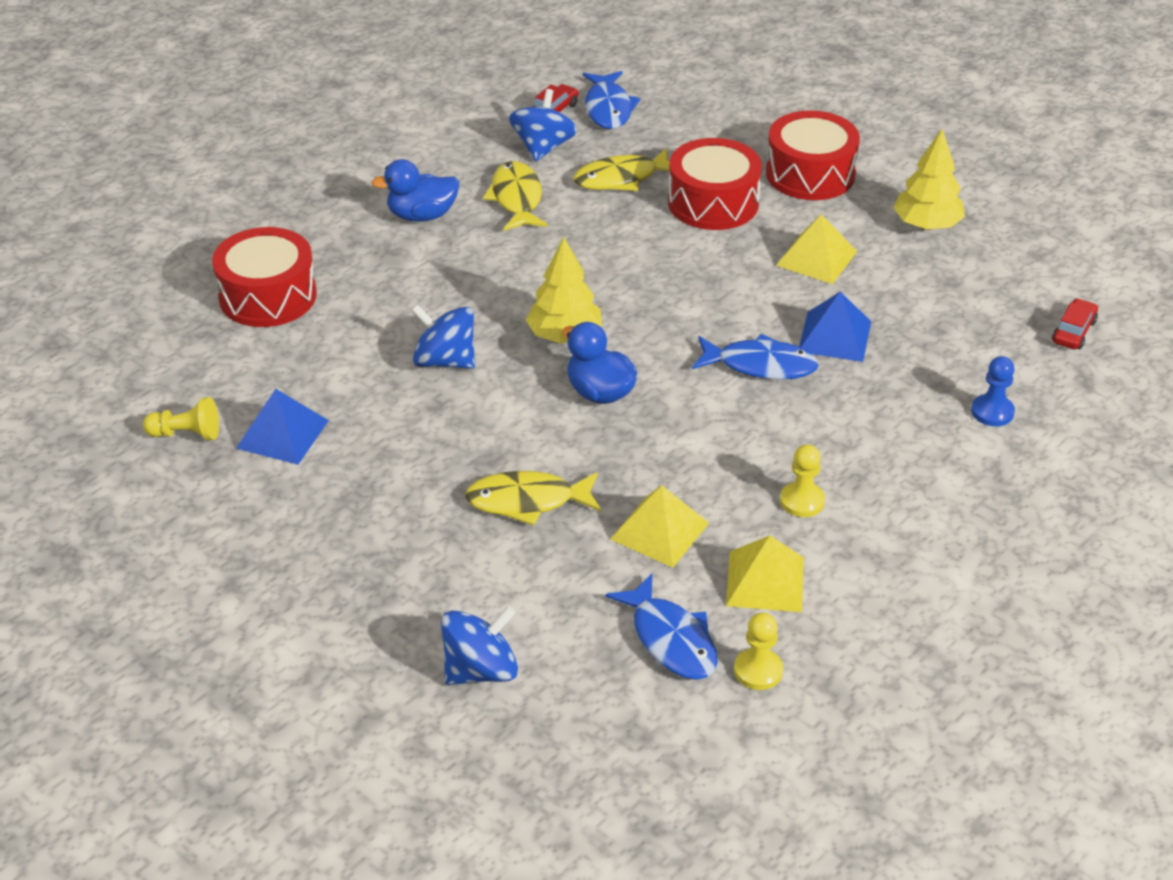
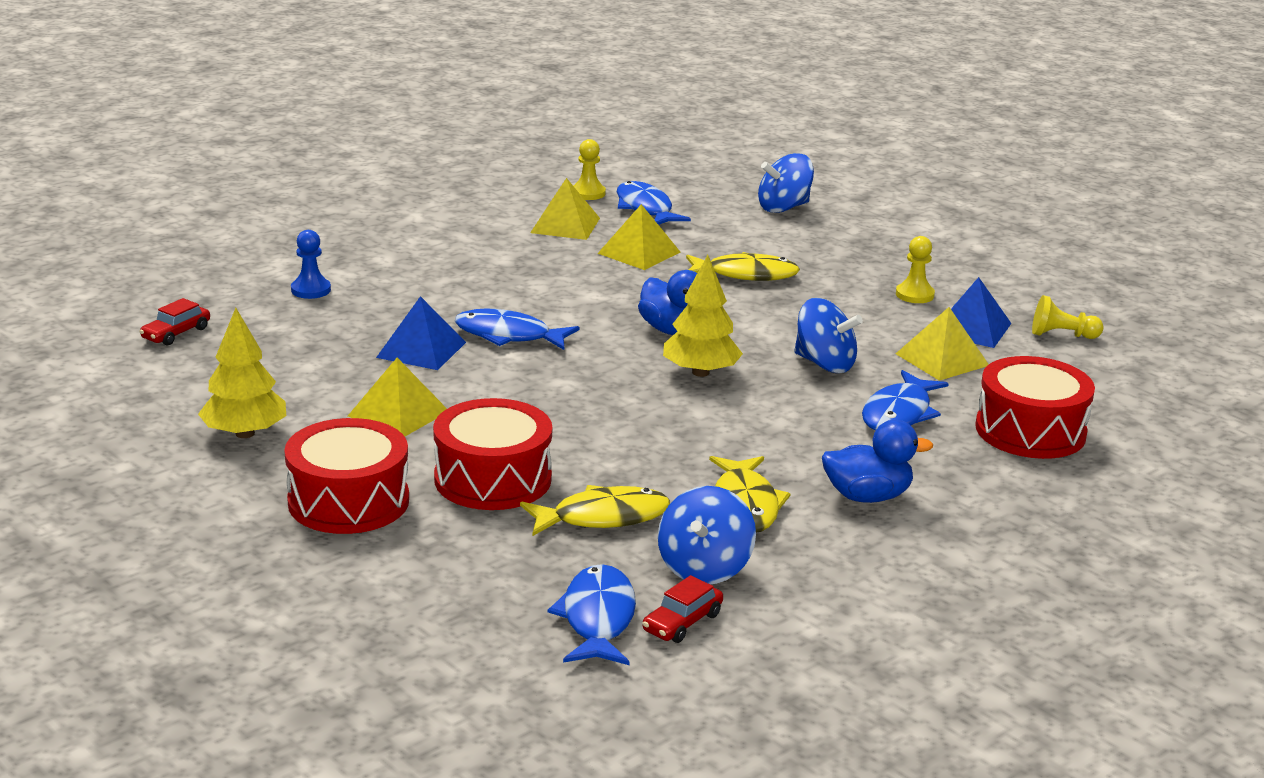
camera: 175 degrees left, 15 degrees down
yellow pawn [780,444,825,517] -> yellow pawn moved to [896,236,935,303]
none -> blue fish [862,370,949,430]
none -> yellow pyramid [896,307,989,381]

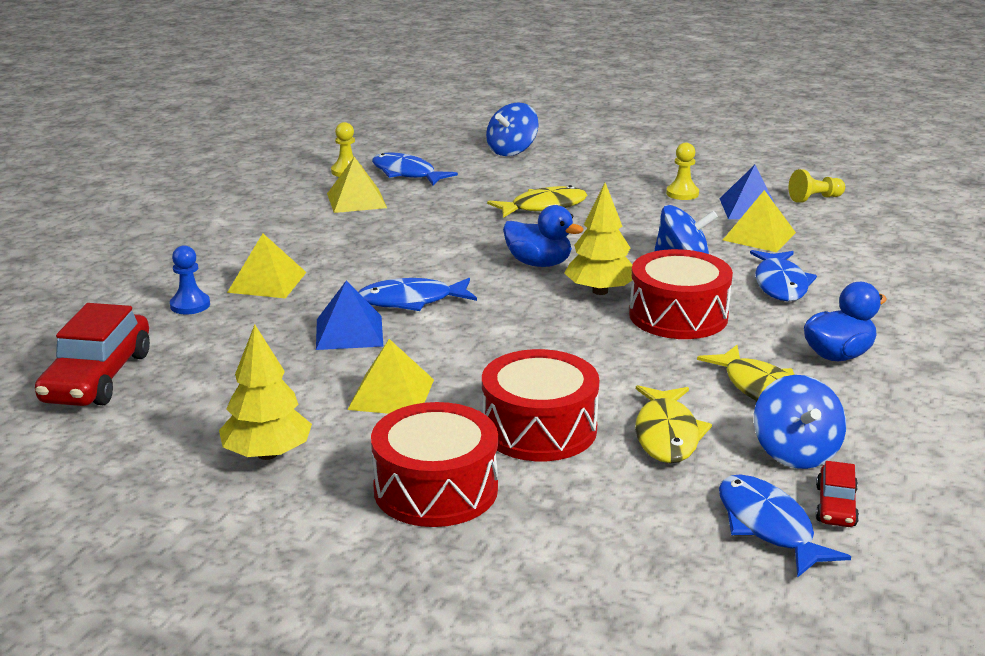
camera: 25 degrees left, 0 degrees up
red car [139,298,210,345] -> red car [35,303,150,406], size x2.00
yellow fish [520,485,670,536] -> yellow fish turned 135 degrees clockwise [635,385,712,463]
yellow pyramid [597,204,681,270] -> yellow pyramid moved to [227,234,307,298]
red drum [975,356,1095,459] -> red drum moved to [629,249,733,339]

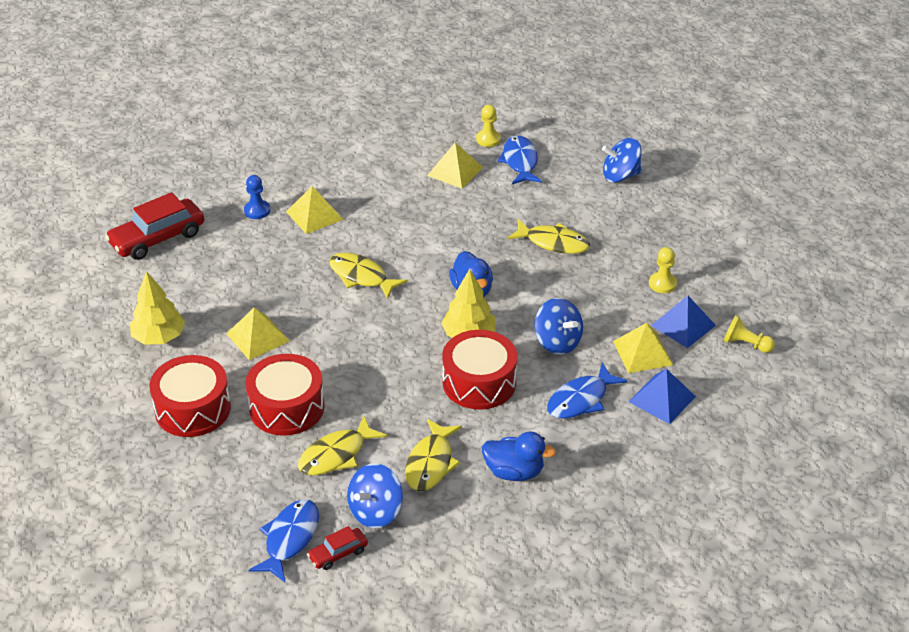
camera: 45 degrees right, 15 degrees up
blue pyramid [316,280,383,350] -> blue pyramid moved to [629,369,696,424]
blue fish [358,278,477,311] -> yellow fish [329,253,408,300]

